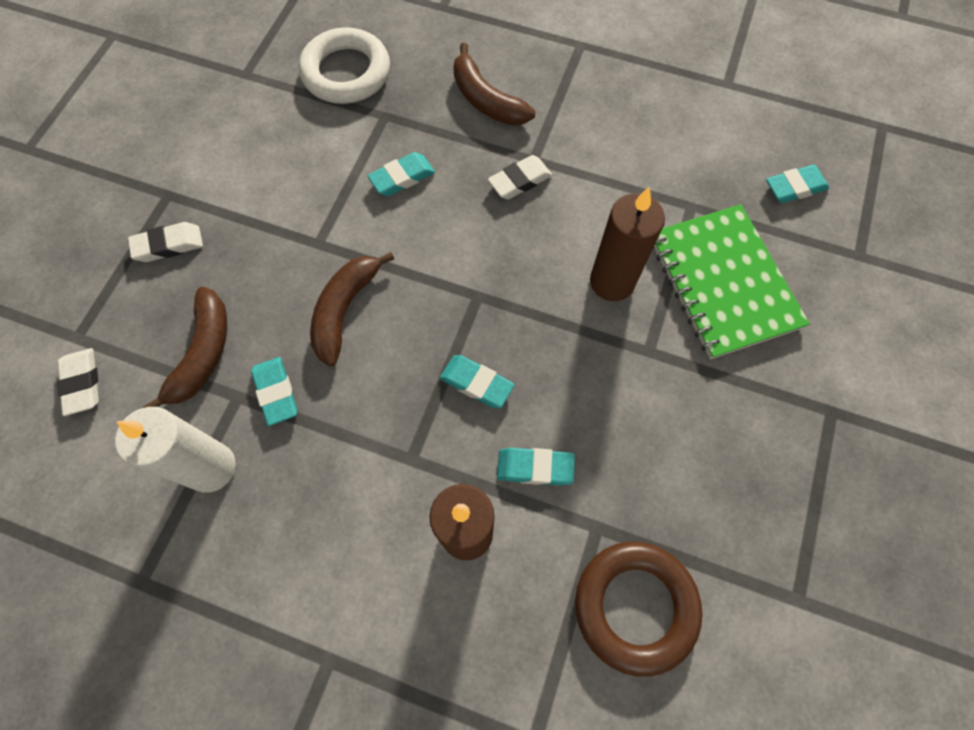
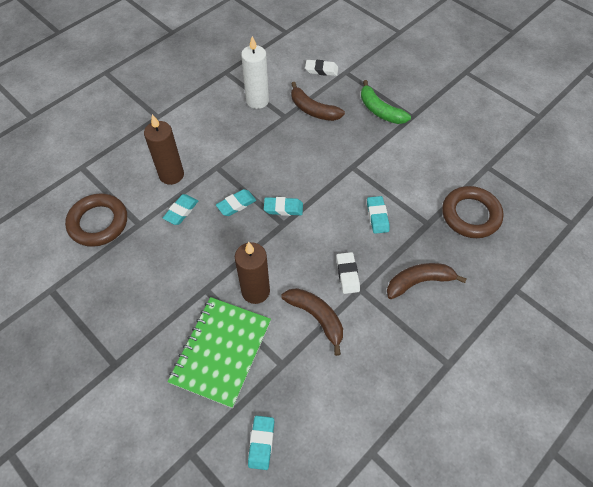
camera: 115 degrees right, 10 degrees down
white eraser [128,222,203,262] -> green banana [361,80,411,124]
turquoise eraser [251,357,297,426] -> turquoise eraser moved to [264,197,303,216]
white ring [299,27,390,104] -> brown ring [442,186,504,238]
brown banana [310,252,394,367] -> brown banana moved to [281,288,343,356]
green notebook [653,204,810,359] -> green notebook turned 75 degrees counterclockwise [168,297,271,408]

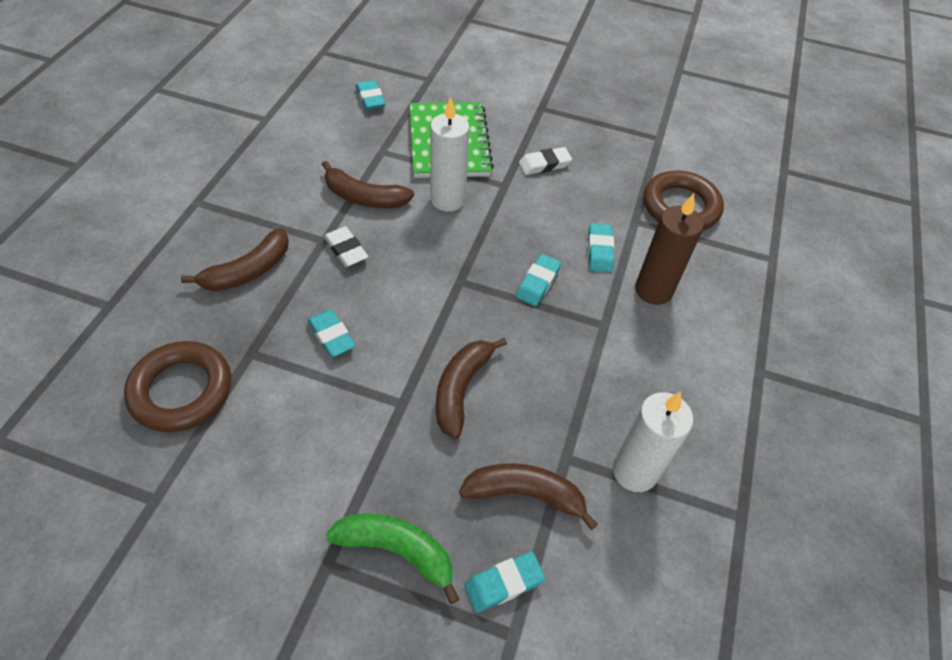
camera: 150 degrees right, 5 degrees down
brown candle [235,242,270,304] -> white candle [430,97,469,212]
turquoise eraser [264,197,303,216] -> turquoise eraser moved to [464,552,546,613]
white eraser [305,60,338,76] -> white eraser moved to [519,147,572,175]
none -> brown banana [436,338,507,439]

